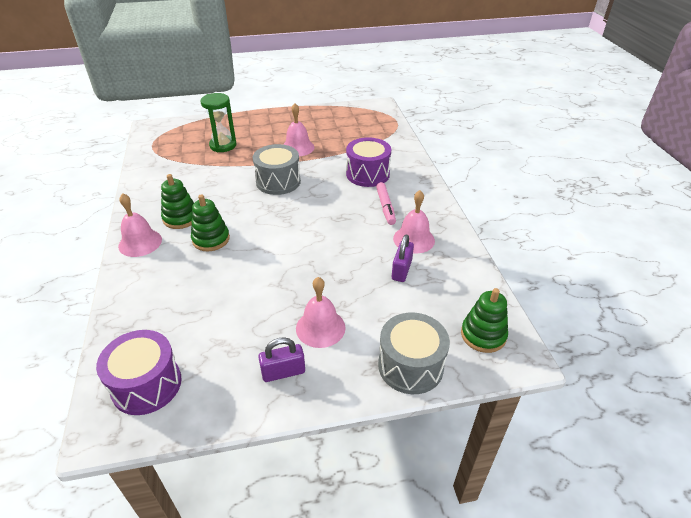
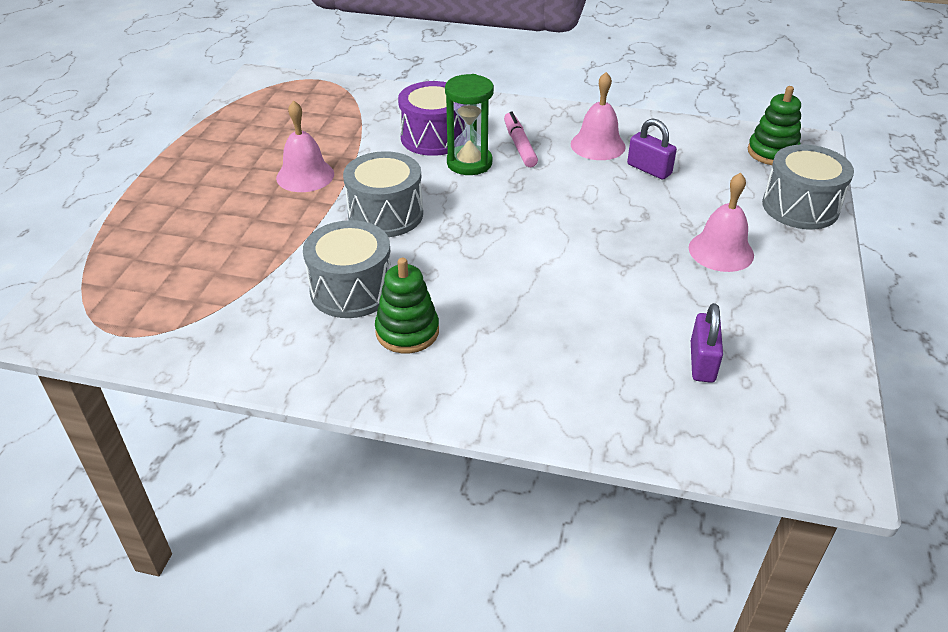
camera: 65 degrees left, 0 degrees up
purple drum [96,330,182,415] -> none
pink bell [118,193,162,257] -> none
green stacking toy [191,194,230,251] -> none
green hourglass [200,93,237,152] -> green hourglass moved to [445,74,494,175]
purple padlock [258,337,305,382] -> purple padlock moved to [691,303,723,383]
pink marker [376,182,396,225] -> pink marker turned 120 degrees counterclockwise [504,112,538,167]
none -> grey drum [303,220,391,318]

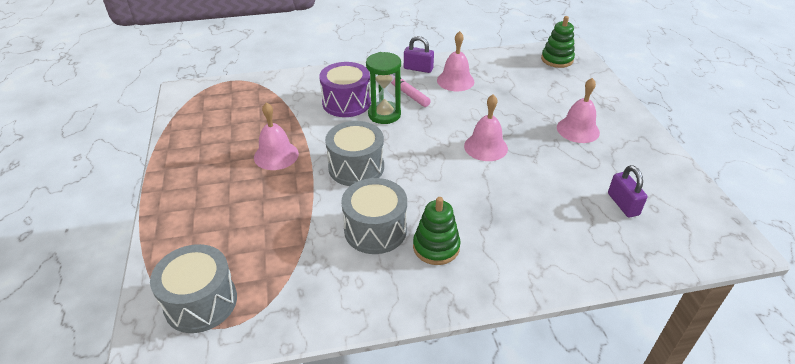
camera: 25 degrees left, 0 degrees up
purple padlock [627,119,677,180] -> purple padlock moved to [404,36,434,73]
grey drum [762,145,854,229] -> grey drum moved to [150,244,237,333]
none -> pink bell [464,94,508,161]

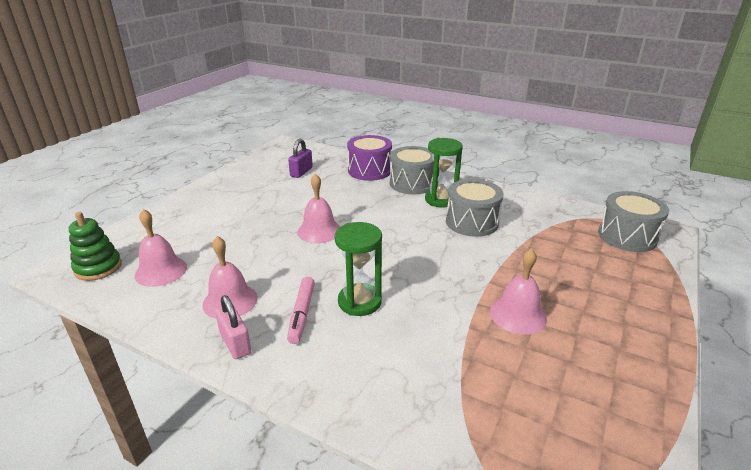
camera: 140 degrees left, 10 degrees down
purple drum [319,62,371,117] -> purple drum moved to [347,135,392,181]
grey drum [325,121,384,186] -> grey drum moved to [390,146,434,194]
purple padlock [404,36,434,73] -> pink padlock [215,295,251,359]
green stacking toy [413,197,461,265] -> green hourglass [425,138,463,207]
pink bell [557,78,600,143] -> pink bell moved to [135,209,187,287]

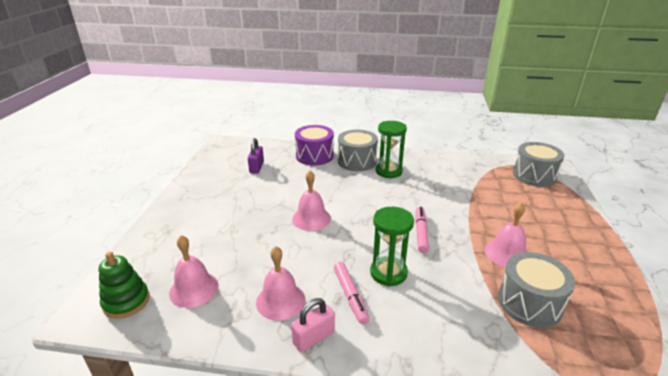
camera: 20 degrees left, 0 degrees up
pink padlock [215,295,251,359] -> pink padlock turned 75 degrees counterclockwise [291,298,335,352]
grey drum [446,179,504,237] -> grey drum moved to [498,252,575,328]
none -> pink marker [415,207,429,253]

